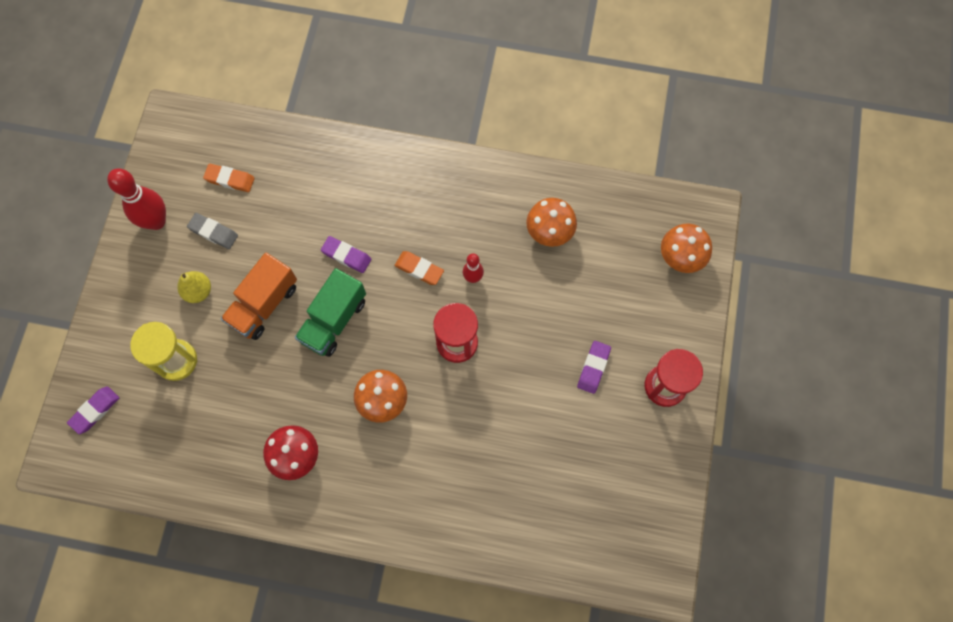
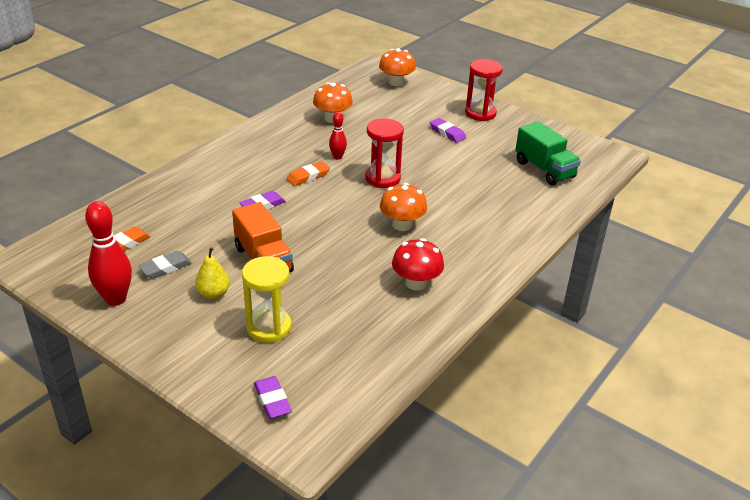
camera: 65 degrees left, 35 degrees down
green truck [295,268,366,357] -> green truck moved to [515,121,581,185]

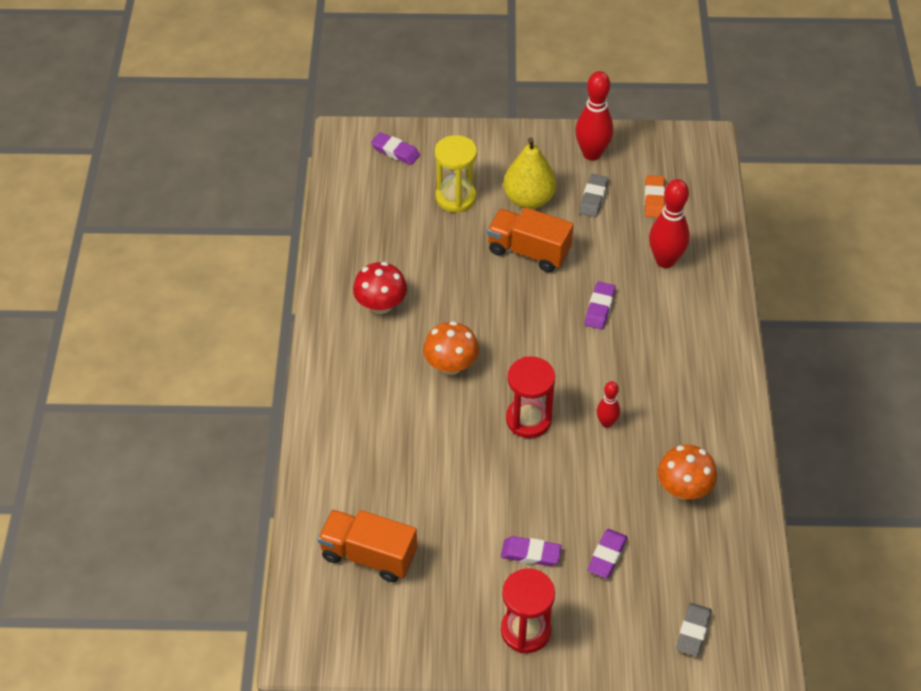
camera: 145 degrees right, 15 degrees up
yellow pear [195,247,230,299] -> yellow pear [503,137,556,209], size x1.63
orange eraser [287,161,330,186] -> none
orange mushroom [379,48,416,86] -> grey eraser [676,603,712,656]
green truck [515,121,581,185] -> orange truck [318,509,417,582]
none -> purple eraser [587,529,628,578]
none -> red bowling pin [649,179,690,268]

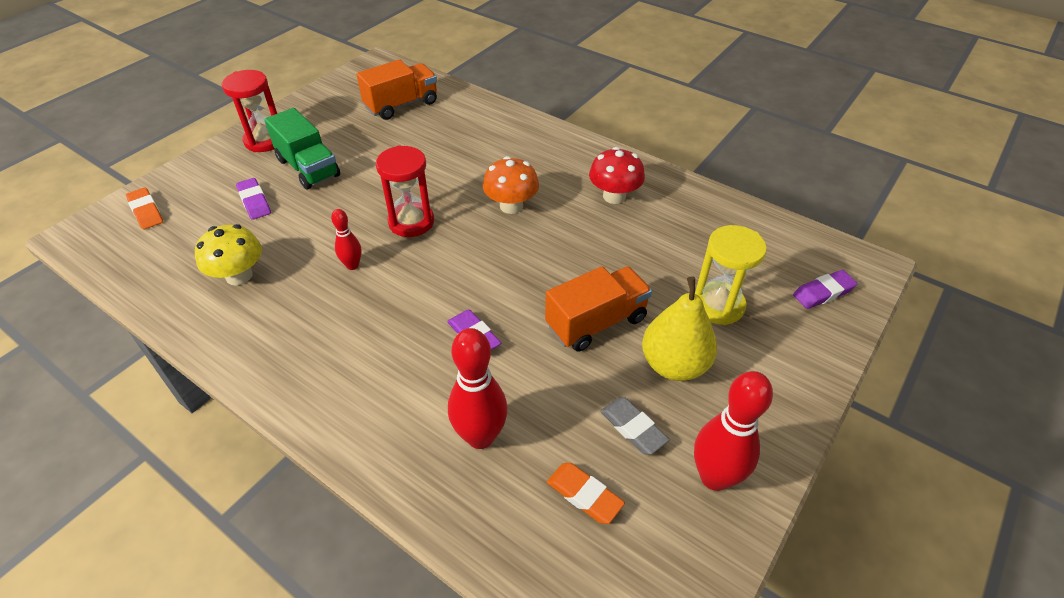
camera: 125 degrees right, 5 degrees down
purple eraser [501,536,562,566] -> green truck [264,108,340,189]
orange mushroom [658,445,717,500] -> yellow mushroom [195,224,262,285]
grey eraser [676,603,712,656] -> orange eraser [126,187,163,230]

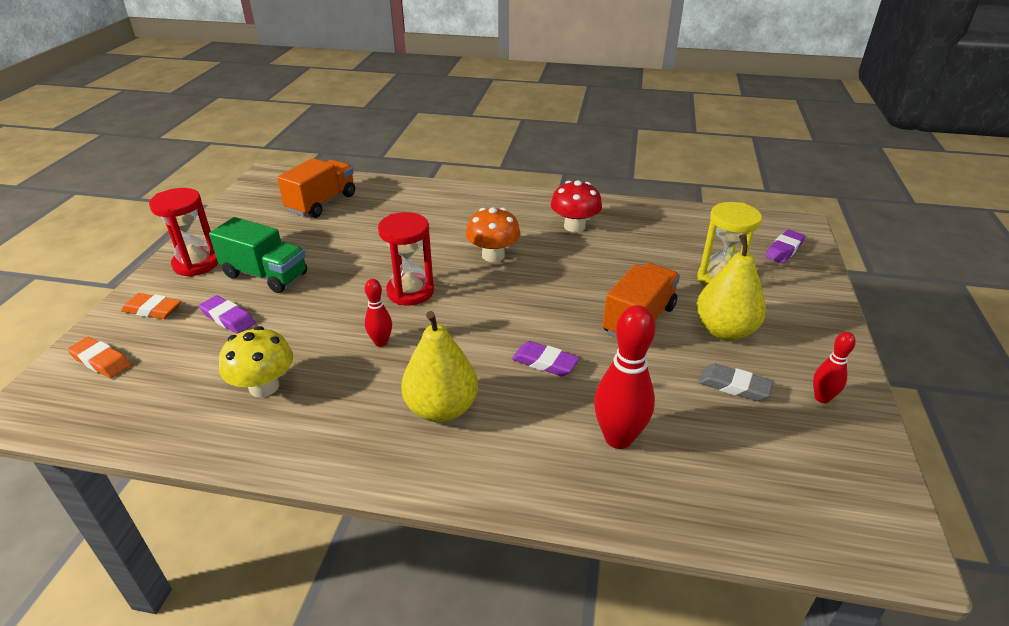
camera: 25 degrees left, 10 degrees down
orange eraser [547,463,625,524] -> orange eraser moved to [121,293,181,319]
red bowling pin [694,371,773,491] -> red bowling pin [813,332,856,403], size x0.55
none -> yellow pear [401,311,478,423]

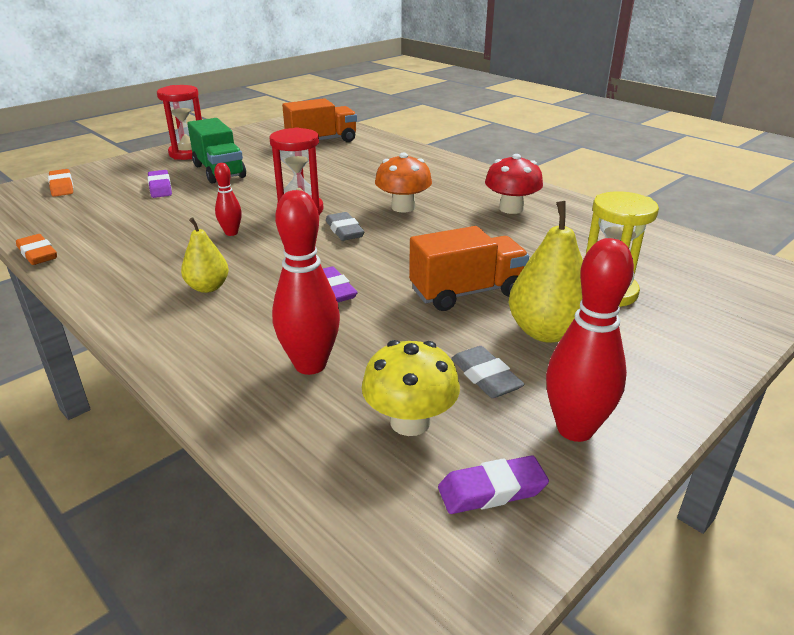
camera: 35 degrees right, 5 degrees down
orange eraser [121,293,181,319] -> orange eraser moved to [16,234,57,265]
yellow mushroom [219,326,293,397] -> yellow mushroom moved to [362,340,460,436]
yellow pear [401,311,478,423] -> yellow pear [181,217,229,293], size x0.61
purple eraser [765,229,805,264] -> purple eraser moved to [438,455,549,514]
red bowling pin [813,332,856,403] -> red bowling pin [546,238,634,442], size x1.82
none -> grey eraser [326,212,364,241]

